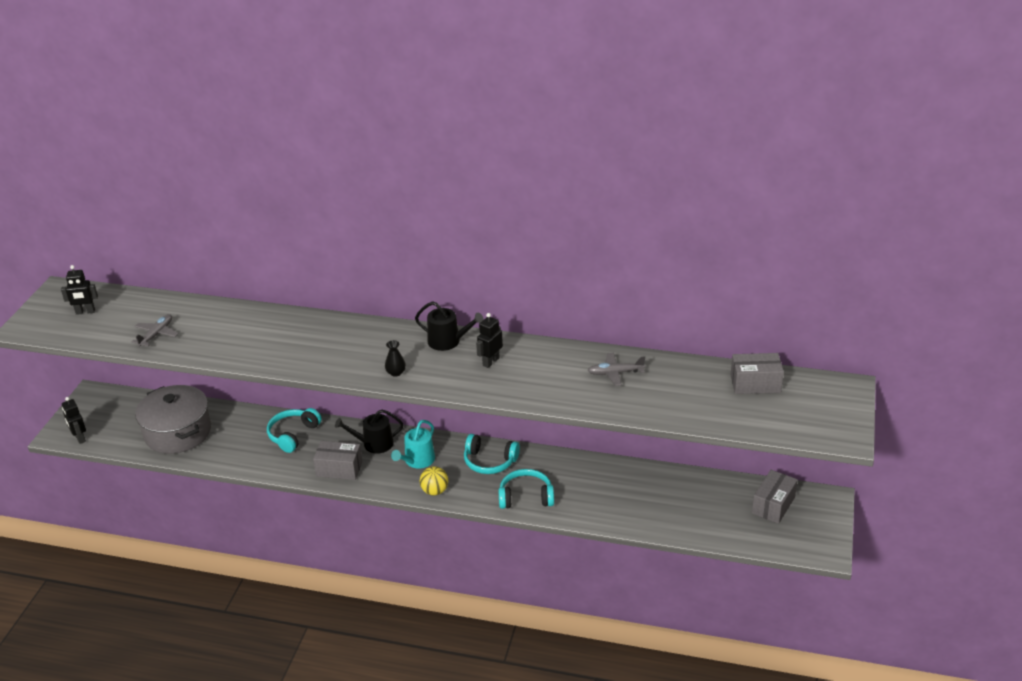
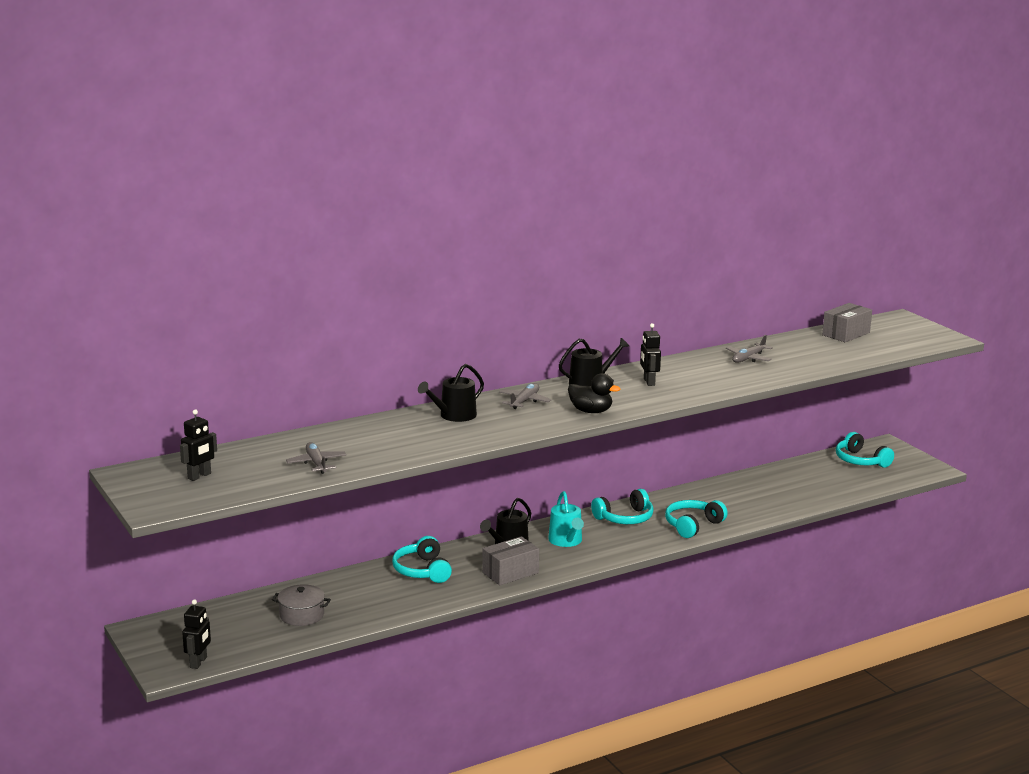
camera: 45 degrees left, 15 degrees down
black robot [62,397,86,444] -> black robot turned 90 degrees counterclockwise [182,599,211,669]
grey pot [135,385,211,454] -> grey pot [272,584,331,626], size x0.52
black vase [385,340,406,377] -> black duck [568,373,621,413]
yellow ball [420,466,449,495] -> none
grey box [752,470,798,524] -> turquoise headphones [836,432,894,468]
none -> black watering can [418,364,484,422]
none -> grey plane [499,383,552,409]

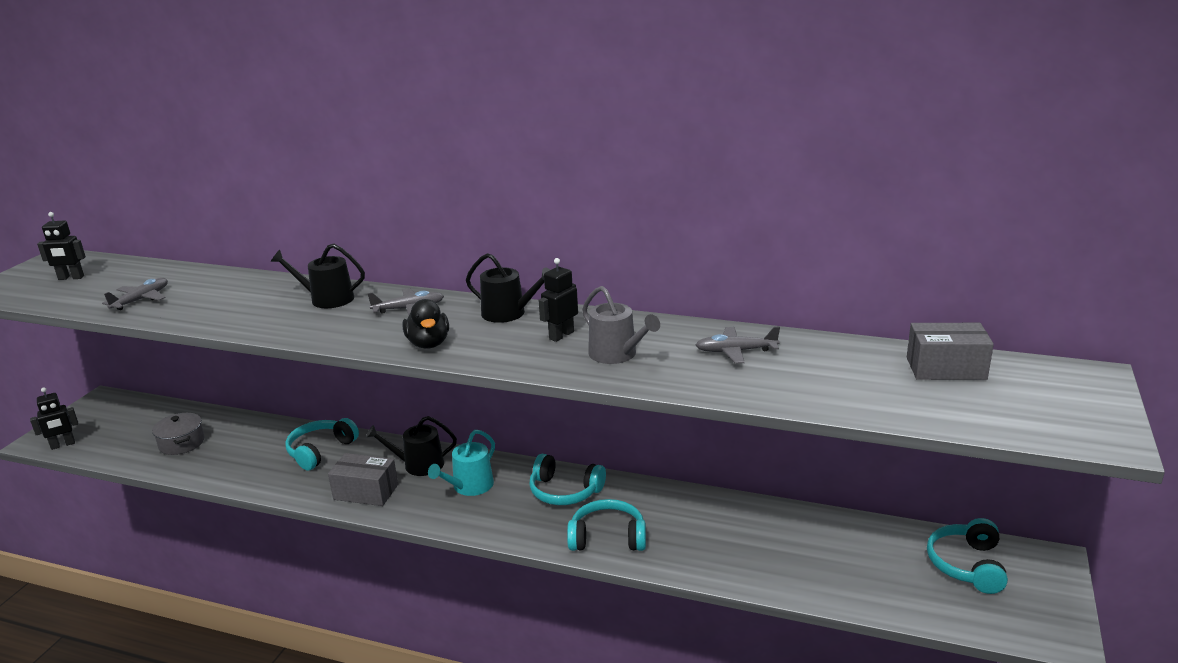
camera: 50 degrees right, 5 degrees up
none -> grey watering can [582,286,660,364]

